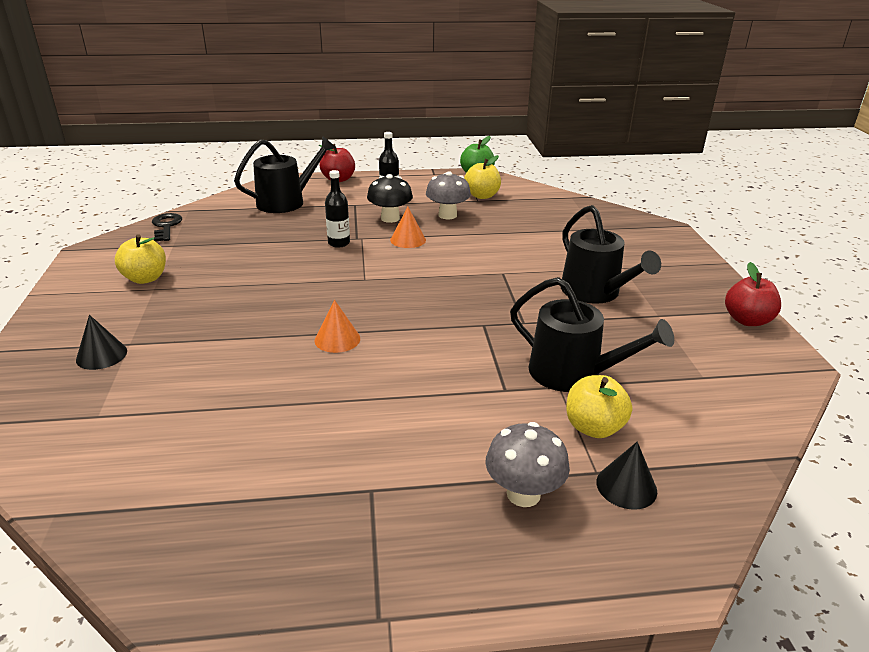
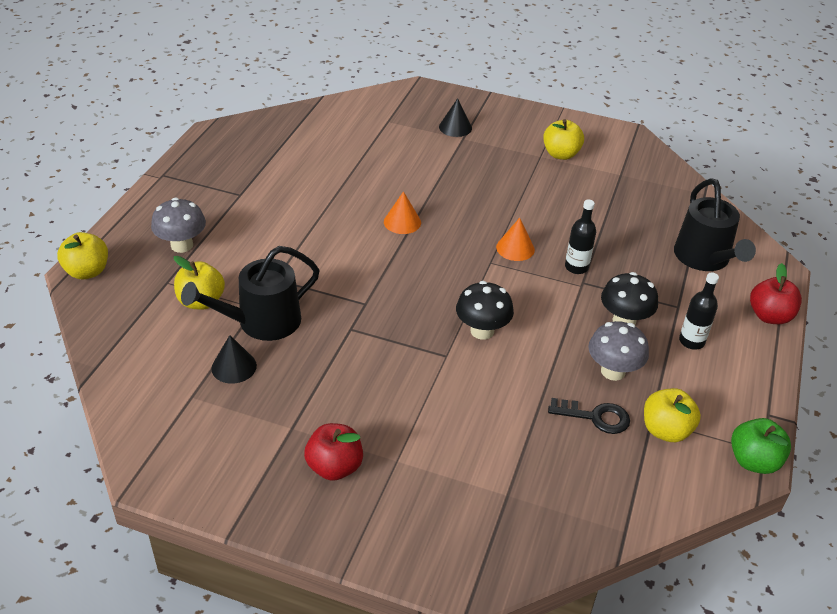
camera: 115 degrees right, 10 degrees up
black key [152,213,182,241] -> black key moved to [548,398,630,434]
orange cone [390,207,426,248] -> orange cone moved to [496,218,535,261]
black watering can [561,205,661,304] -> none
black cone [596,442,657,510] -> black cone moved to [212,335,257,384]
red apple [725,262,781,326] -> red apple moved to [304,423,363,481]
none -> yellow apple [57,232,108,279]
none -> black mushroom [456,281,514,340]

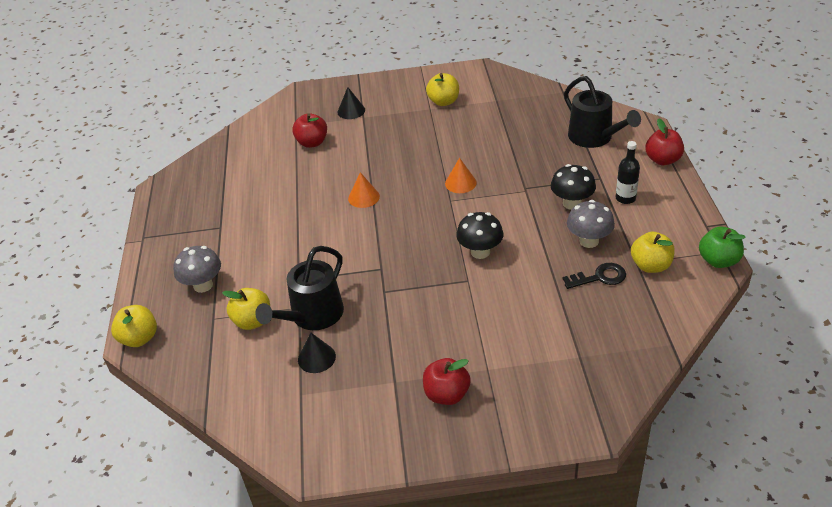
camera: 20 degrees left, 0 degrees up
black bottle [565,200,596,274] -> none
none -> red apple [292,113,327,148]

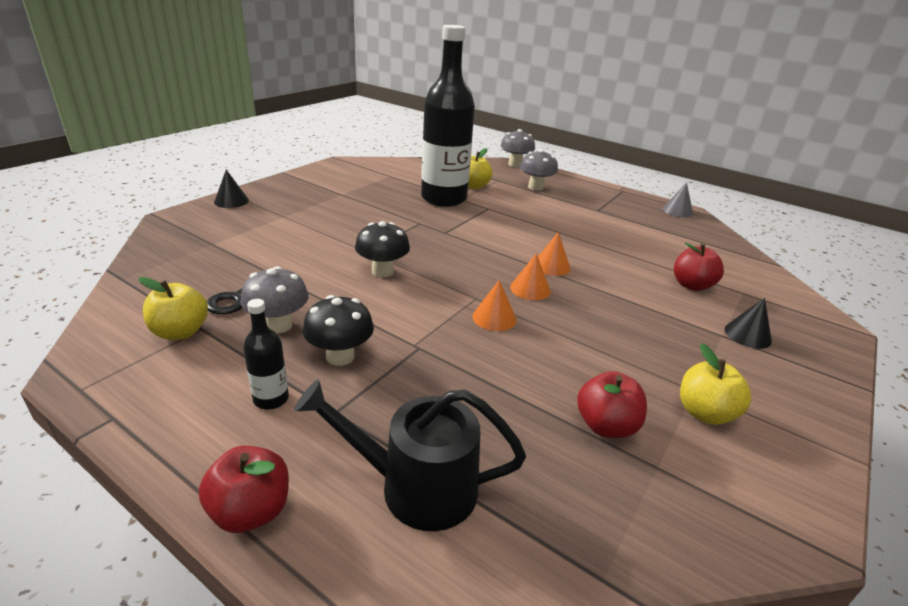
camera: 125 degrees right, 10 degrees down
yellow apple [111,305,157,347] -> grey mushroom [500,129,535,167]
black watering can [255,246,344,330] -> black bottle [421,25,475,207]
black cone [298,333,336,373] -> black cone moved to [214,170,249,208]
red apple [423,358,471,405] -> red apple moved to [577,371,647,438]
green apple [699,227,746,268] -> none
none -> orange cone [510,253,551,300]
none -> grey cone [662,182,693,217]

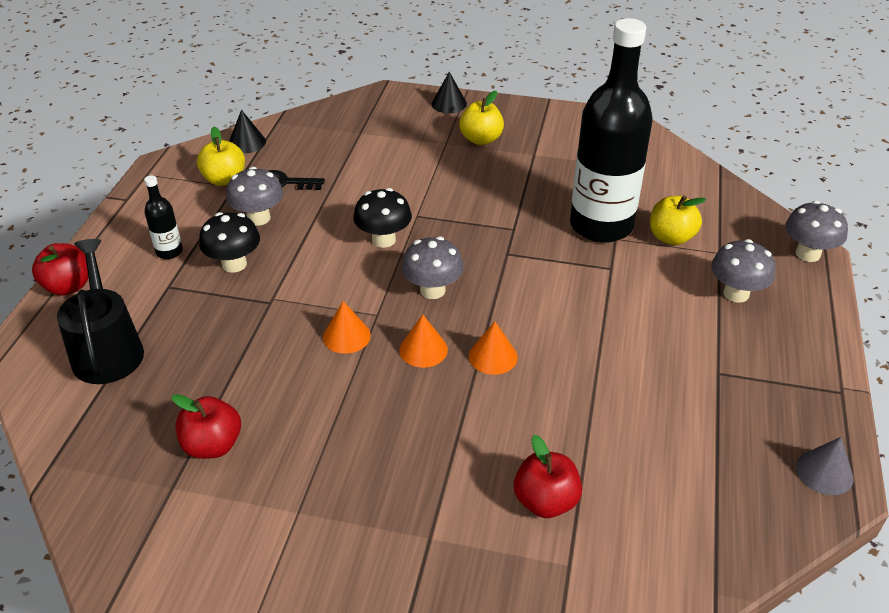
camera: 70 degrees right, 10 degrees up
yellow apple [680,343,751,425] -> yellow apple moved to [459,91,504,145]
black cone [725,298,772,349] -> black cone moved to [229,110,266,153]
none -> grey mushroom [401,236,464,299]

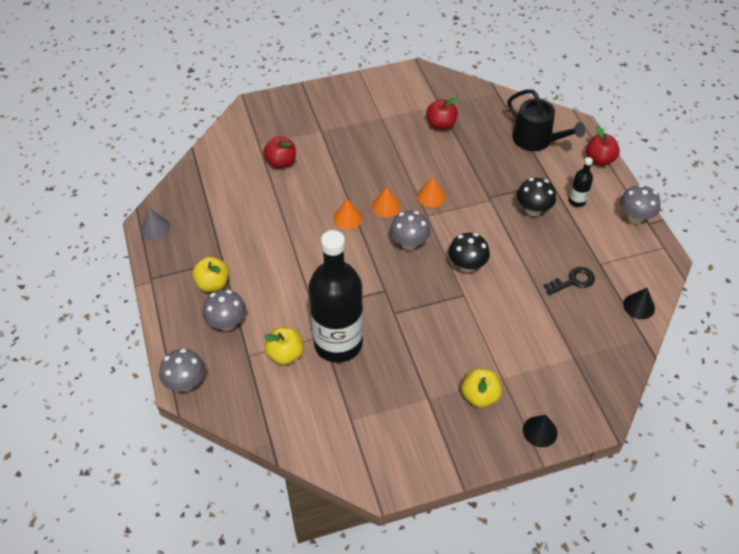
camera: 150 degrees right, 10 degrees up
yellow apple [197,126,245,186] -> yellow apple moved to [192,257,229,292]
grey mushroom [226,167,283,226] -> grey mushroom moved to [620,184,661,224]

